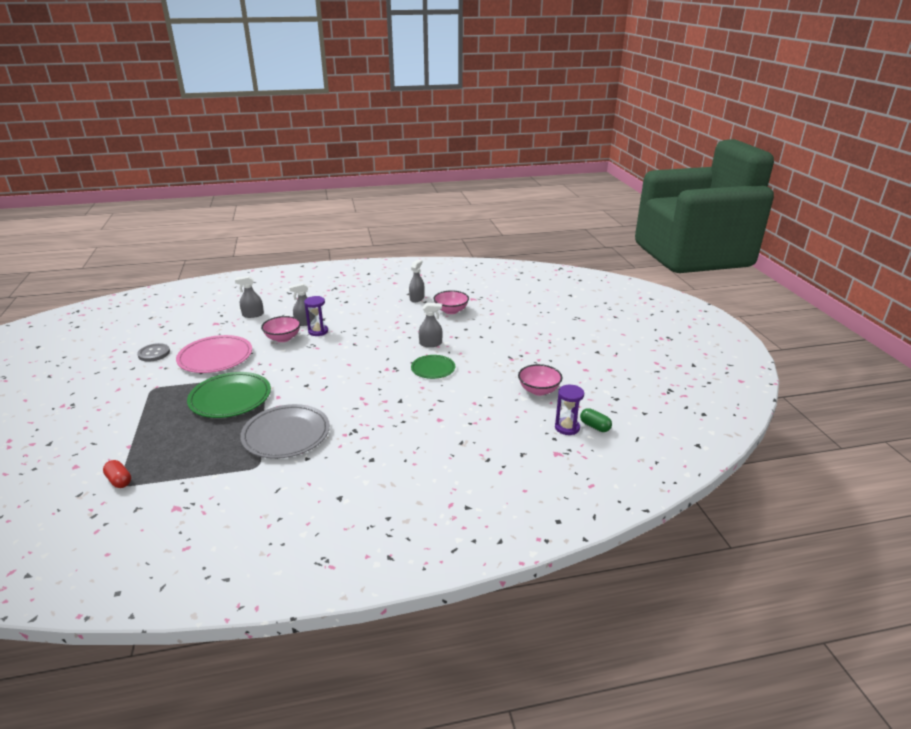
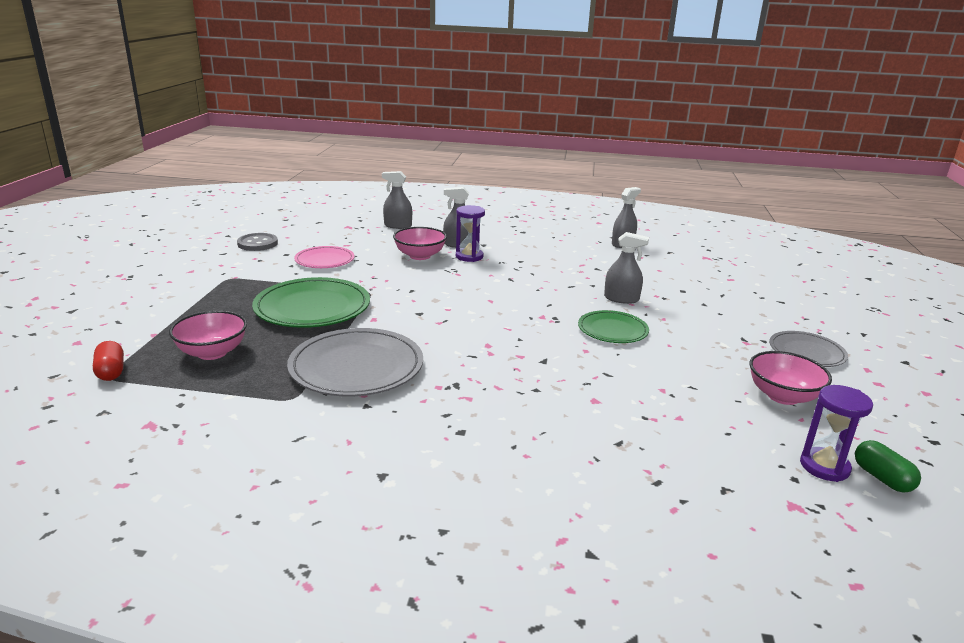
camera: 20 degrees right, 5 degrees down
pink plate [176,335,252,373] -> pink plate [294,246,354,268], size x0.60
pink bowl [434,290,469,314] -> pink bowl moved to [169,311,247,360]
none -> grey plate [769,331,848,367]

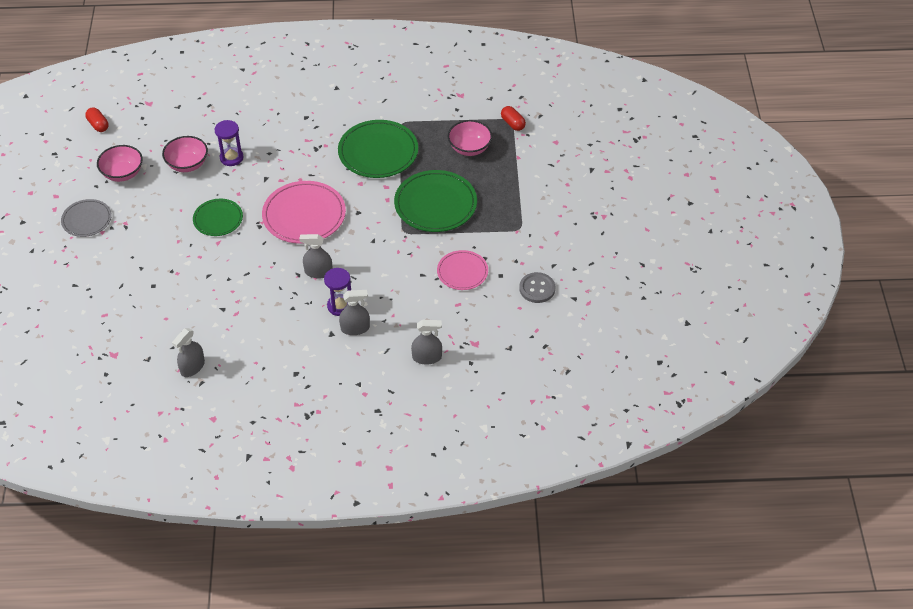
camera: 170 degrees right, 25 degrees up
grey plate [287,328,423,396] -> green plate [338,120,418,178]
pink bowl [393,227,447,260] -> pink bowl moved to [162,136,208,172]
grey spray bottle [604,232,649,304] -> grey spray bottle moved to [299,234,332,278]
purple hourglass [800,385,873,482] -> purple hourglass moved to [215,120,243,166]
green capsule [855,440,921,493] -> red capsule [85,107,109,132]
none -> pink plate [262,181,346,244]

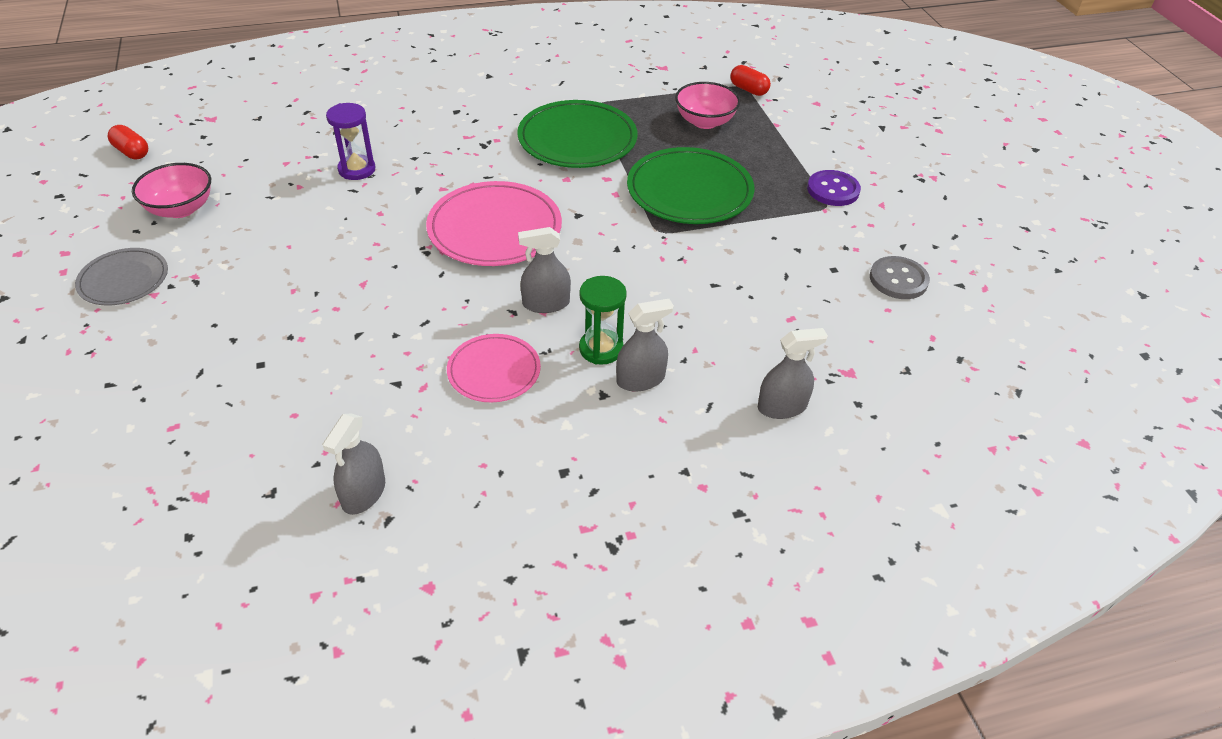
camera: 15 degrees left, 5 degrees down
pink bowl [162,136,208,172] -> none
green plate [193,199,243,236] -> none
purple hourglass [324,268,351,316] -> green hourglass [579,276,627,365]
pink plate [437,250,488,290] -> pink plate moved to [447,334,541,403]
none -> purple button [807,170,861,206]

